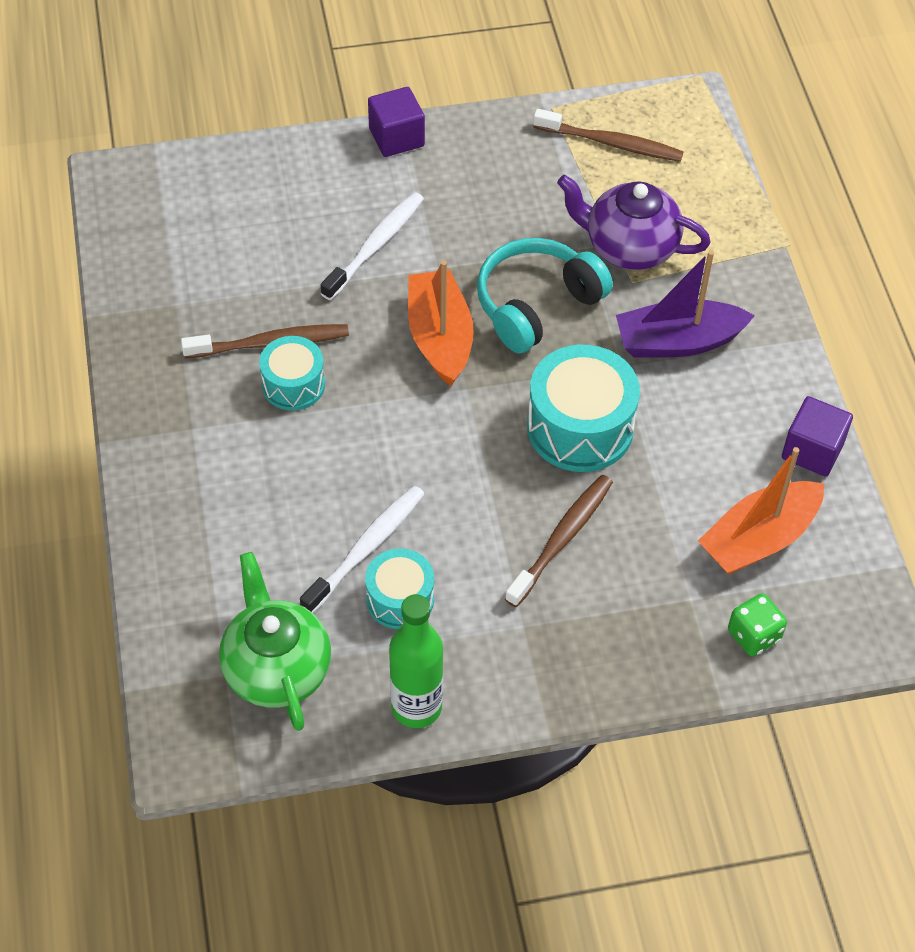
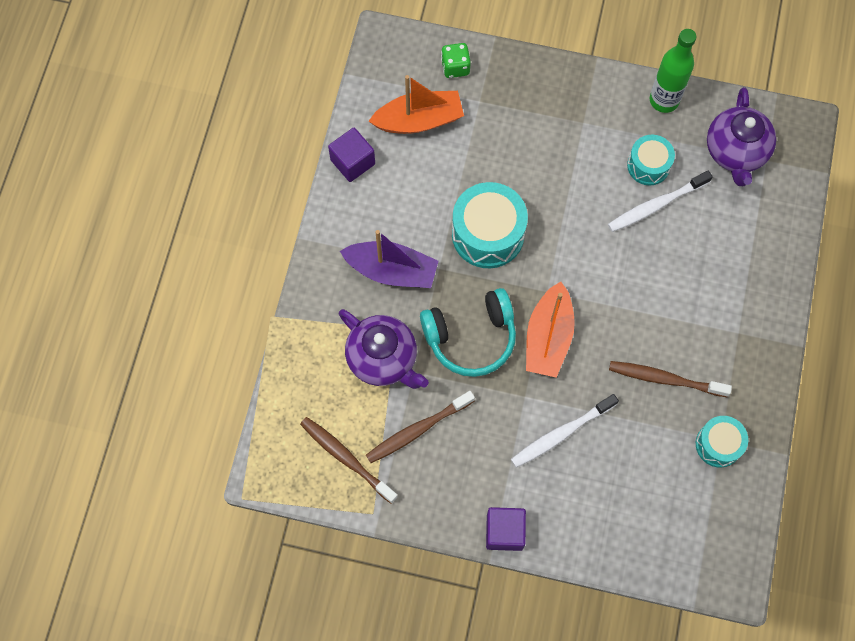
camera: 155 degrees left, 15 degrees up
green teapot [219,552,331,731] -> purple teapot [707,87,776,186]
turquoise drum [259,336,325,411] -> turquoise drum moved to [696,416,748,468]
brown toothbrush [505,475,613,607] -> brown toothbrush moved to [366,391,475,463]

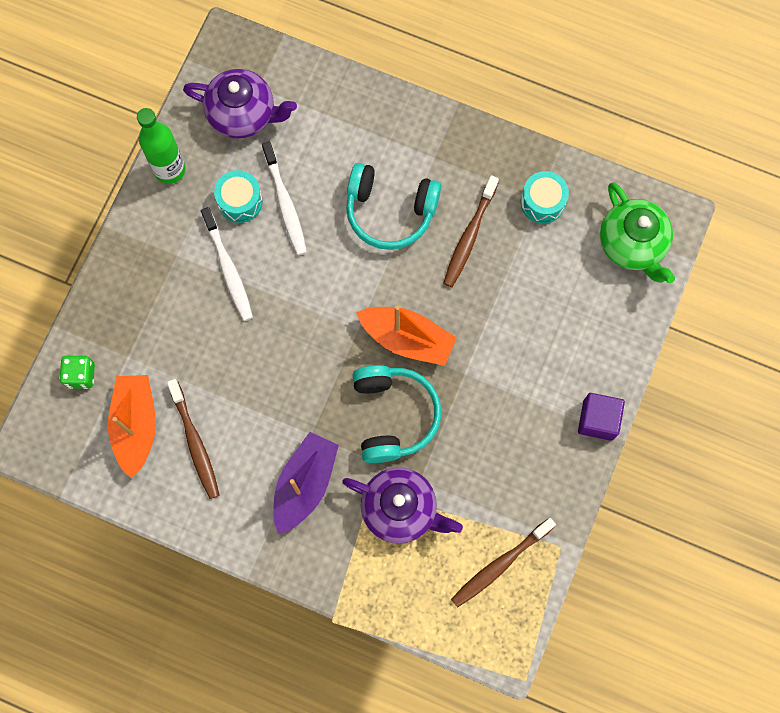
camera: 80 degrees left, 5 degrees up
purple cube [328,128,375,182] -> none
purple teapot [339,309,429,389] -> purple teapot turned 60 degrees clockwise [342,467,463,544]
brown toothbrush [366,391,475,463] -> brown toothbrush moved to [167,379,219,499]
turquoise drum [452,182,528,268] -> none
white toothbrush [511,394,619,468] -> white toothbrush moved to [201,207,253,321]
none -> turquoise headphones [346,163,441,250]
none -> green teapot [600,182,675,283]

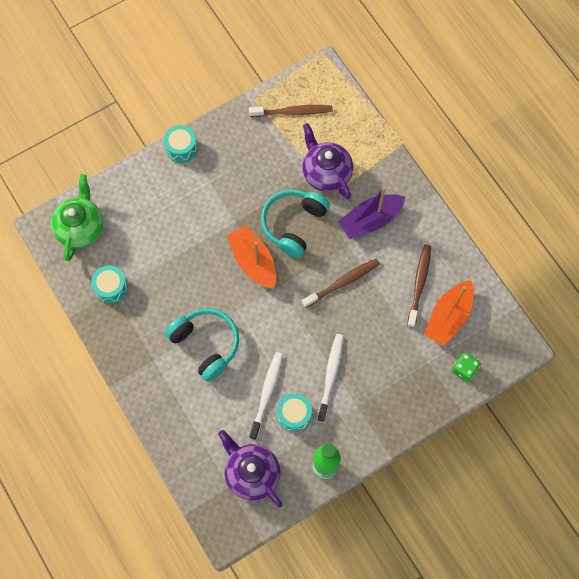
camera: 145 degrees left, 5 degrees down
brown toothbrush [443,175,499,287] -> brown toothbrush moved to [302,259,380,308]
purple cube [578,393,625,441] -> turquoise drum [164,125,197,163]

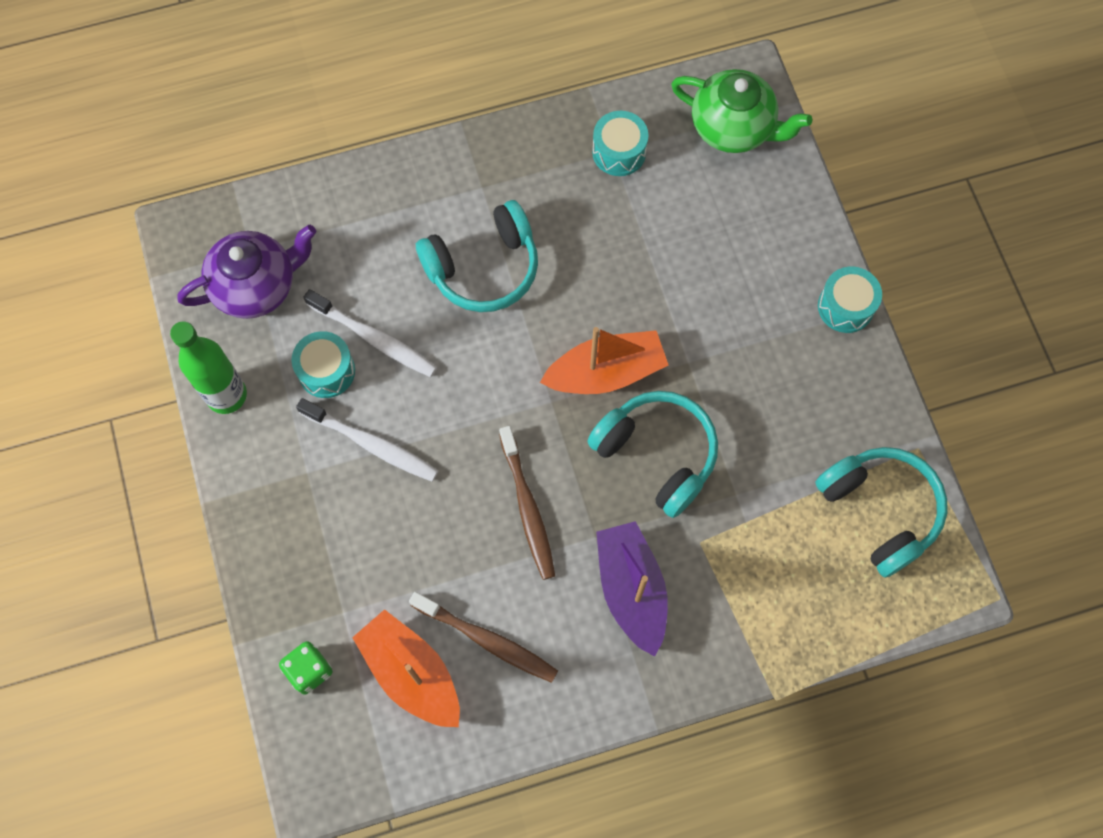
camera: 105 degrees right, 0 degrees up
brown toothbrush [249,105,333,117] -> turquoise headphones [815,447,947,578]
purple teapot [302,123,353,199] -> none

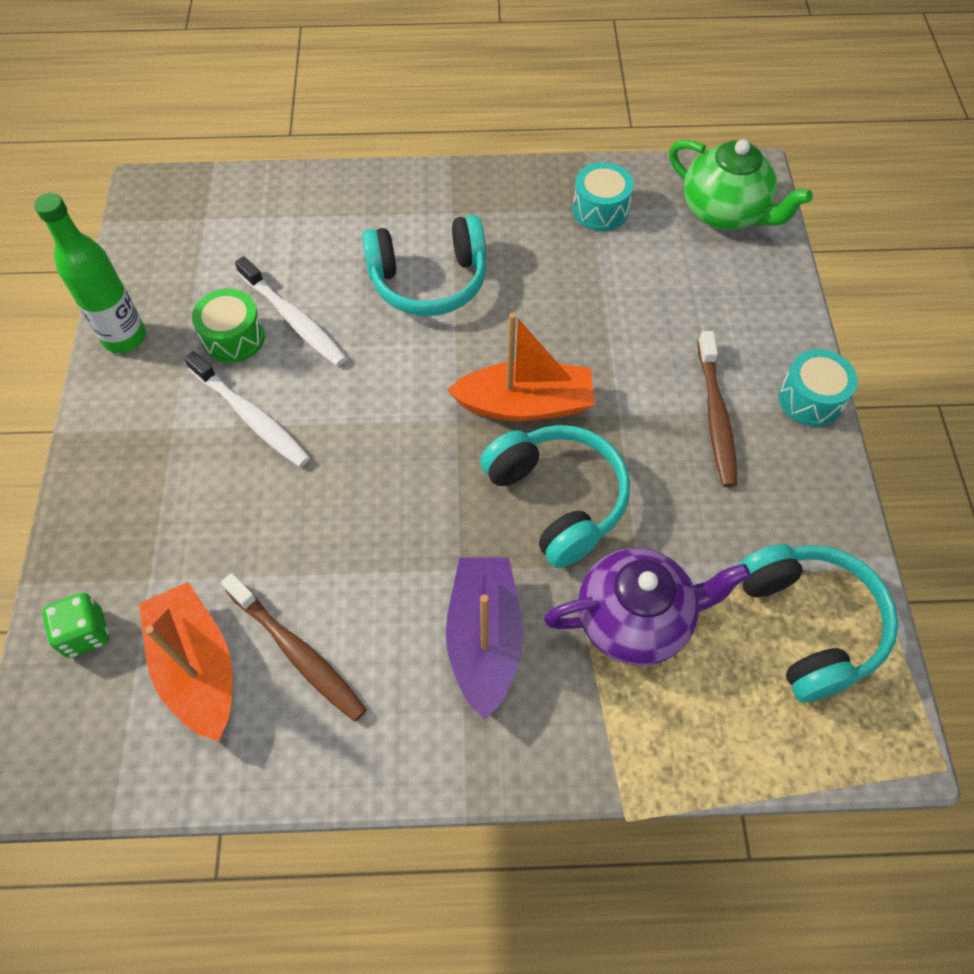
camera: 15 degrees right, 10 degrees down
purple teapot [177,225,316,319] -> purple teapot moved to [544,548,751,666]
turquoise drum [292,331,355,398] -> green drum [192,289,265,363]
brown toothbrush [499,426,555,580] -> brown toothbrush moved to [698,331,737,487]

